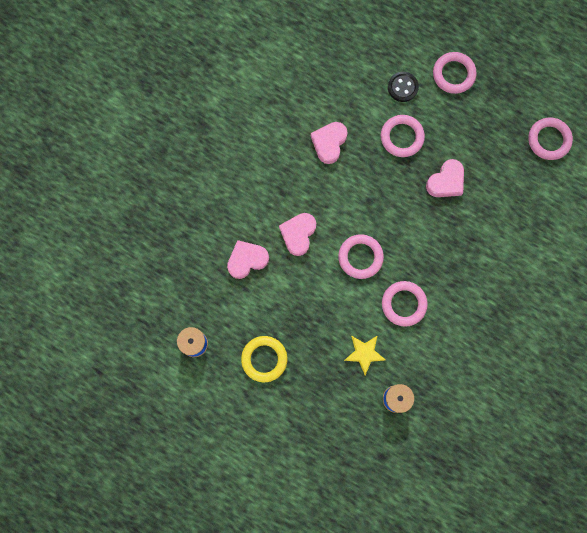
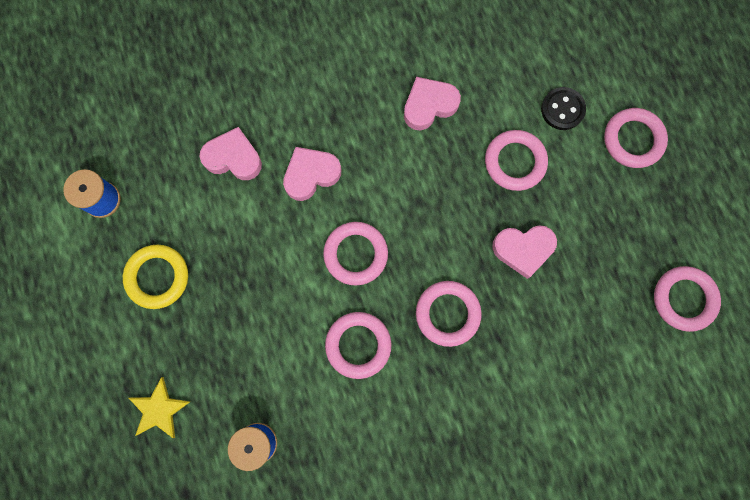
camera: 40 degrees right, 0 degrees up
yellow star [344,335,386,376] -> yellow star moved to [129,377,191,438]
none -> pink ring [416,281,482,347]

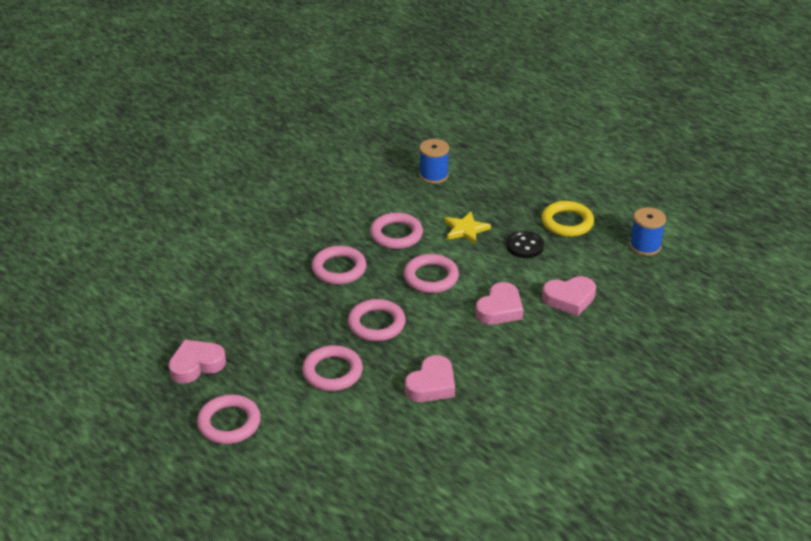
camera: 155 degrees right, 40 degrees down
yellow star [129,377,191,438] -> yellow star moved to [444,212,491,244]
pink heart [492,225,557,279] -> pink heart moved to [168,340,226,383]
black button [541,87,586,130] -> black button moved to [506,231,544,258]
pink ring [654,266,721,332] -> pink ring moved to [348,299,406,342]

